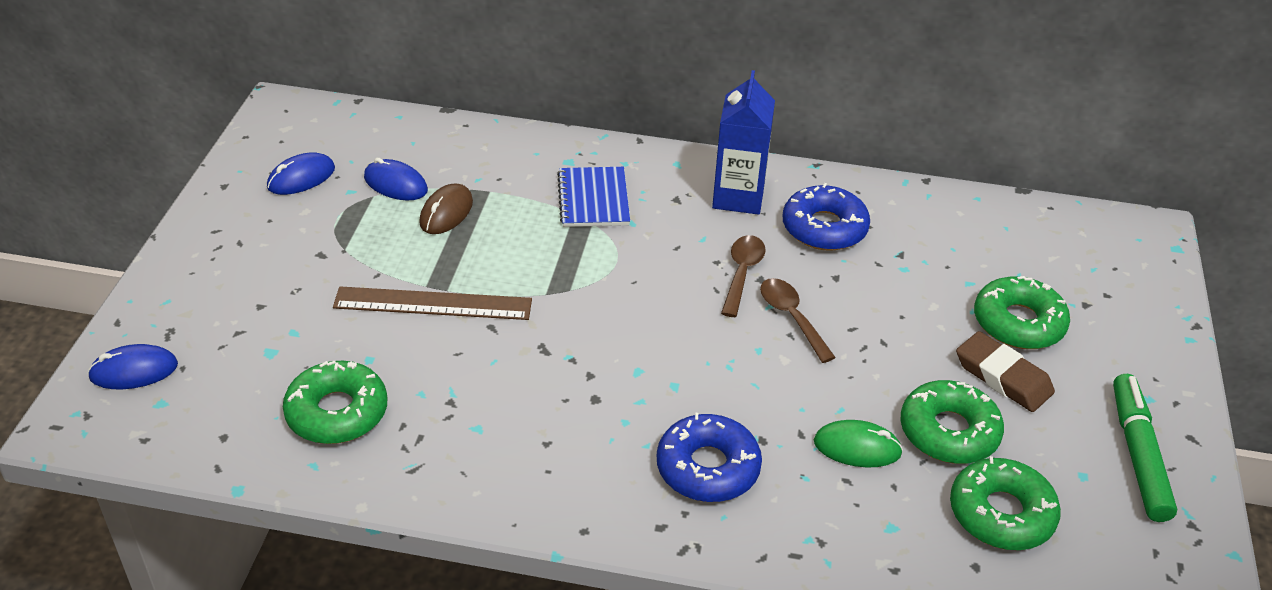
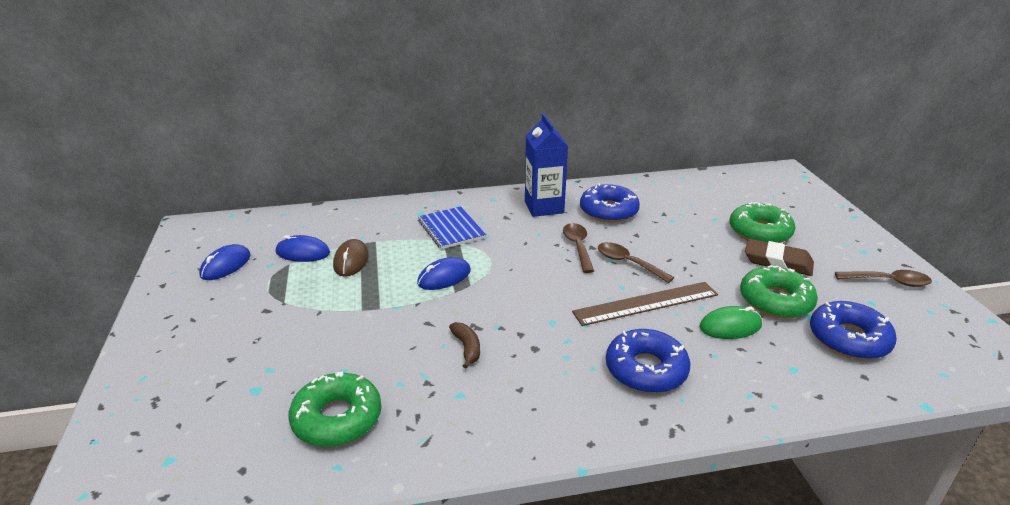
camera: 20 degrees left, 10 degrees down
blue mouse [87,344,178,389] -> blue mouse moved to [417,257,471,290]
brown ruler [333,286,532,320] -> brown ruler moved to [572,282,718,326]
green donut [950,456,1061,550] -> blue donut [810,301,897,360]
green marker [1113,374,1177,522] -> brown spoon [835,270,932,287]
none -> brown banana [449,322,480,368]

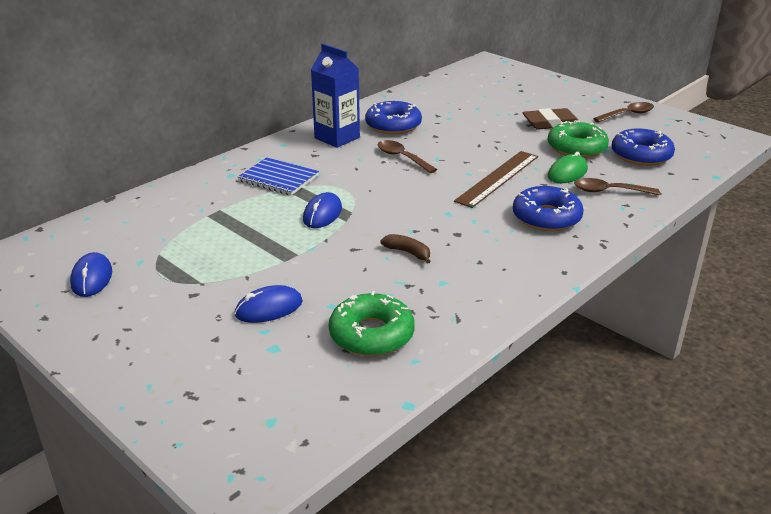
camera: 35 degrees left, 0 degrees up
blue mouse [276,235,330,262] -> blue mouse moved to [234,285,303,323]
brown mouse [333,239,369,277] -> none
brown spoon [598,242,674,283] -> brown spoon moved to [574,178,660,195]
green donut [729,202,796,243] -> none

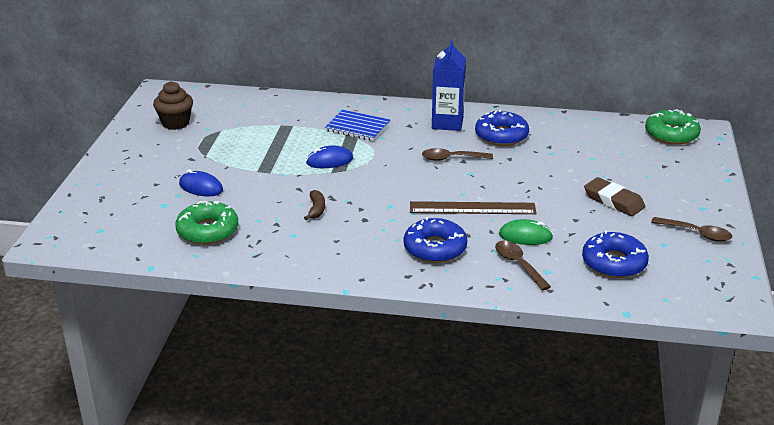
camera: 55 degrees right, 0 degrees up
blue mouse [70,252,112,297] -> brown cupcake [153,81,193,130]
blue notebook [238,157,319,196] -> blue notebook turned 60 degrees counterclockwise [325,110,390,141]
brown spoon [377,140,437,173] -> brown spoon turned 105 degrees counterclockwise [422,148,493,161]
green donut [548,120,609,158] -> green donut moved to [645,110,701,145]

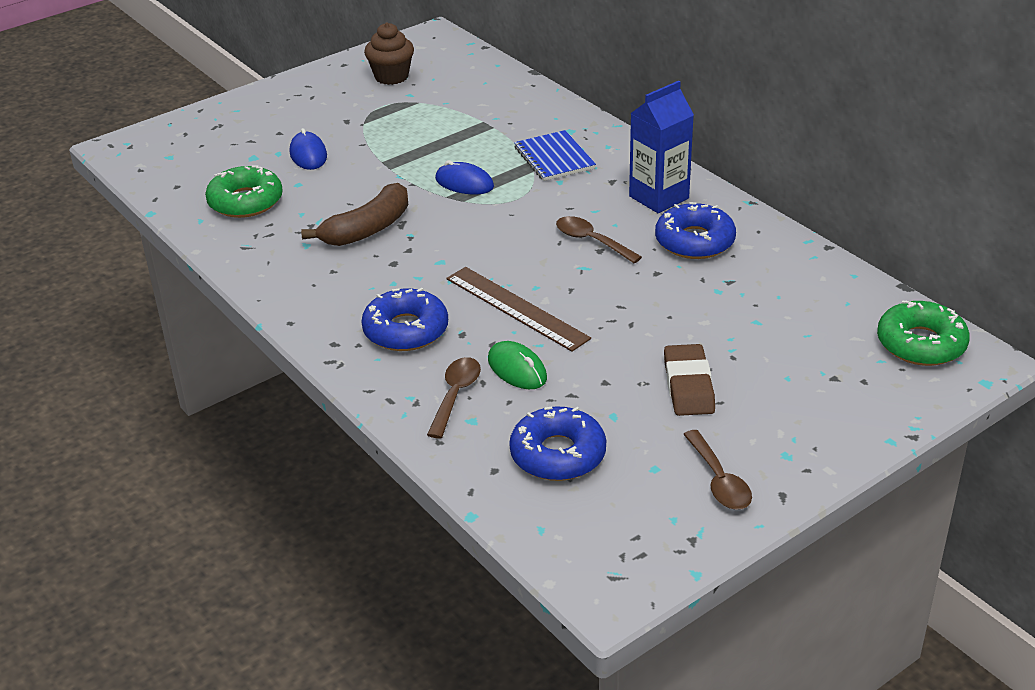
camera: 45 degrees right, 5 degrees up
brown banana [304,190,325,220] -> brown banana [301,183,408,246], size x1.95

